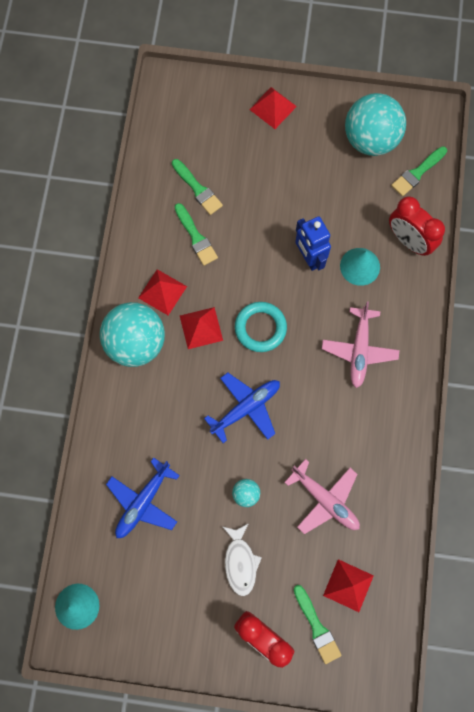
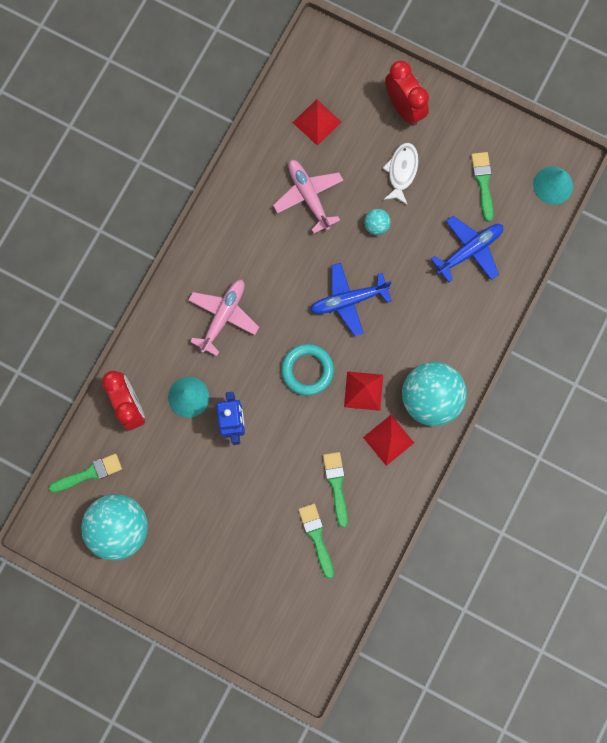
camera: 160 degrees left, 5 degrees up
red pyramid [249,87,297,129] -> none
green brush [294,585,342,664] -> green brush moved to [471,152,494,222]

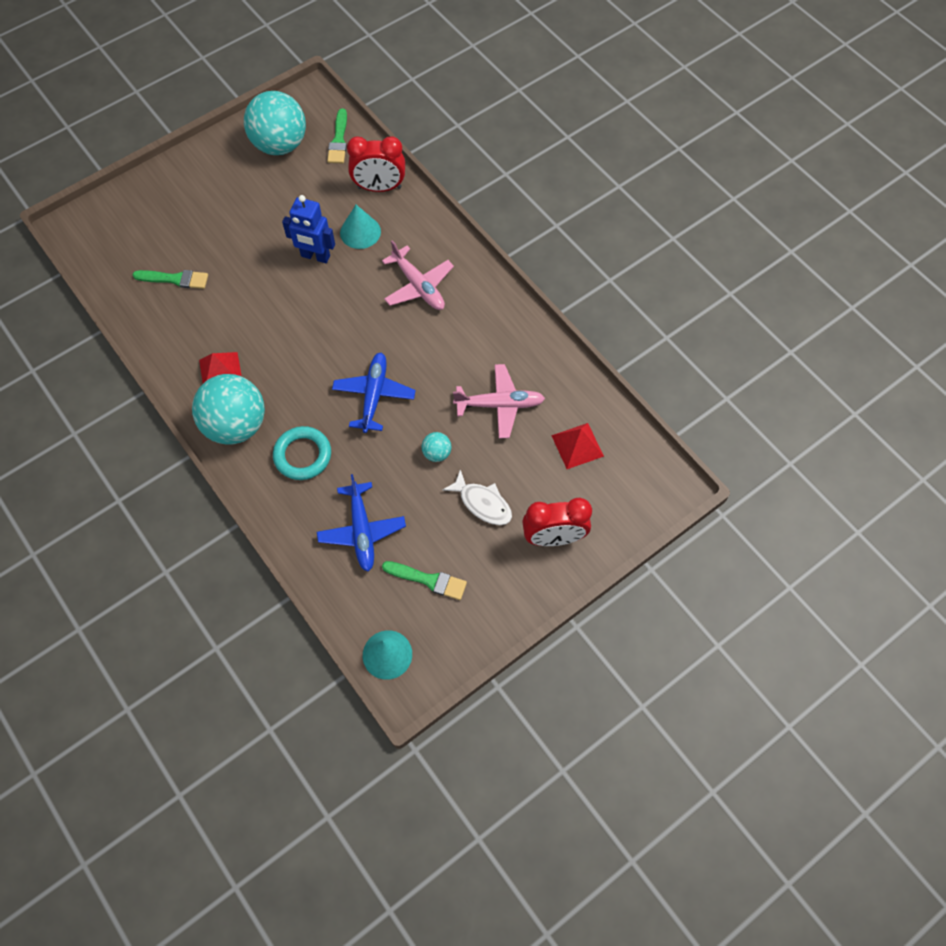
camera: 115 degrees right, 15 degrees down
turquoise ring [281,344,334,396] -> turquoise ring moved to [273,426,331,480]
green brush [323,452,348,528] -> none
red pyramid [344,371,383,411] -> none

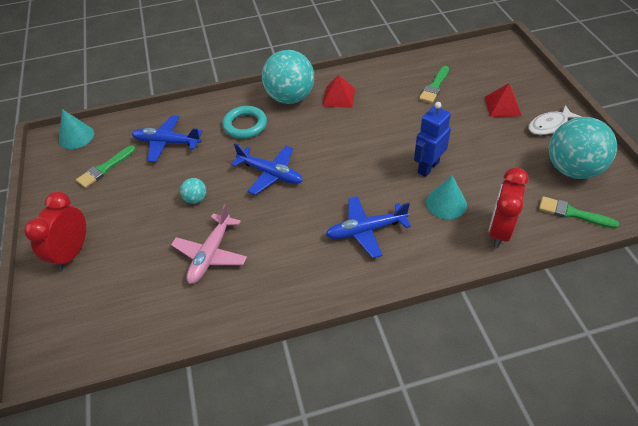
camera: 115 degrees right, 15 degrees down
pink plane [382,240,454,310] -> blue plane [326,196,411,258]
white fish [443,470,512,525] -> white fish moved to [528,105,582,135]
red pyramid [551,423,604,469] -> red pyramid moved to [485,83,522,117]

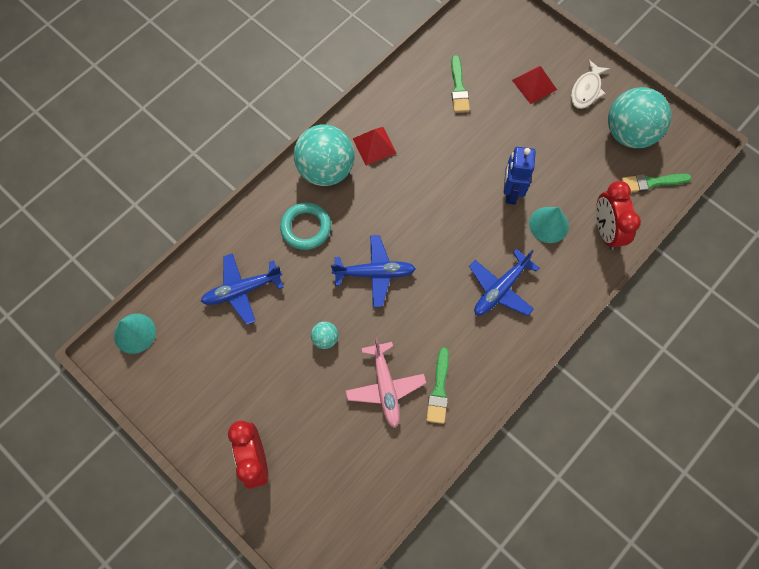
camera: 35 degrees left, 20 degrees up
green brush [76,146,136,188] -> green brush moved to [426,347,449,424]

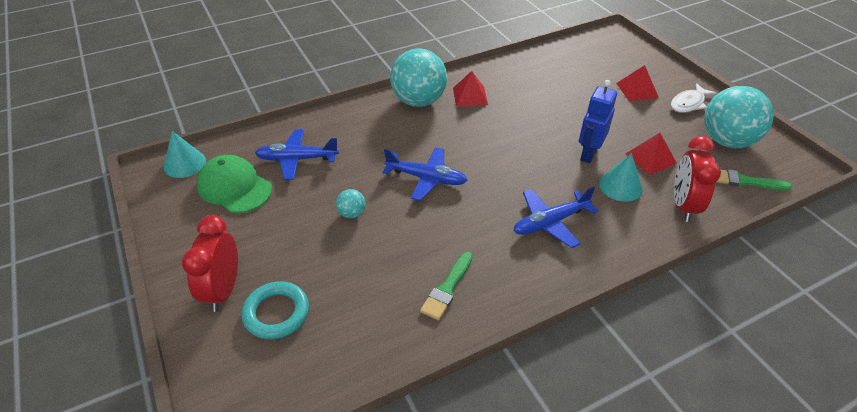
camera: 20 degrees right, 25 degrees down
turquoise ring [280,202,331,250] -> turquoise ring moved to [241,281,309,339]
pink plane [346,337,426,428] -> none
green brush [451,55,470,112] -> none
none -> green cap [197,155,272,213]
none -> red pyramid [625,133,677,175]

